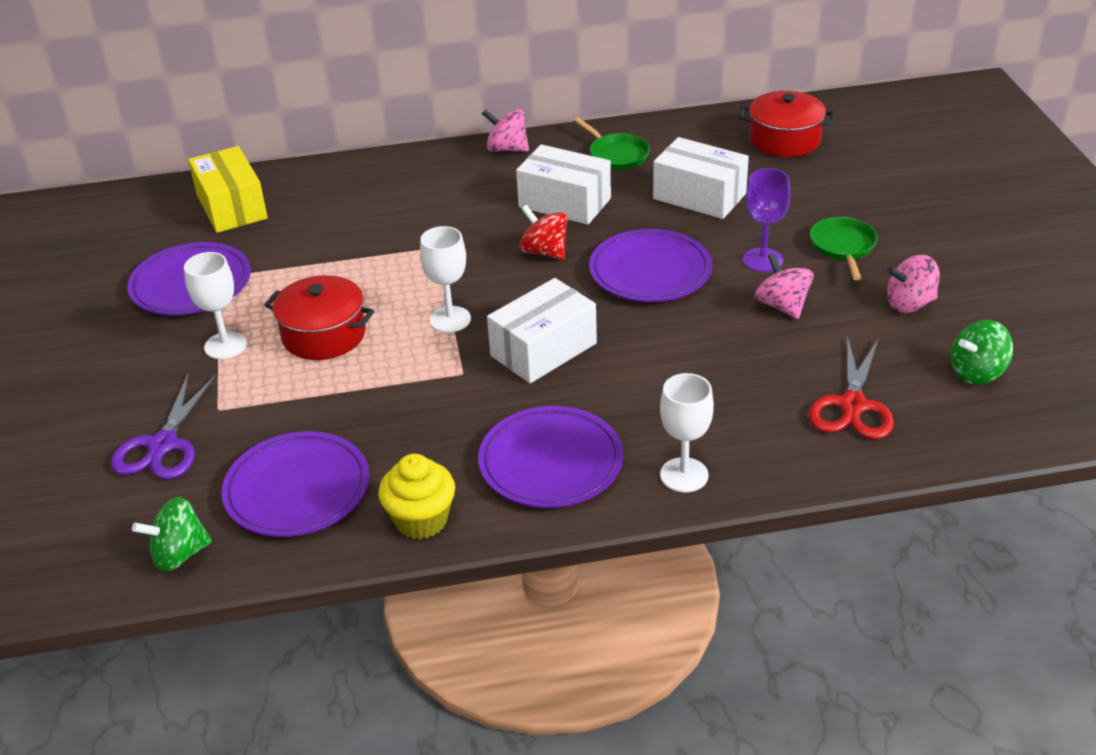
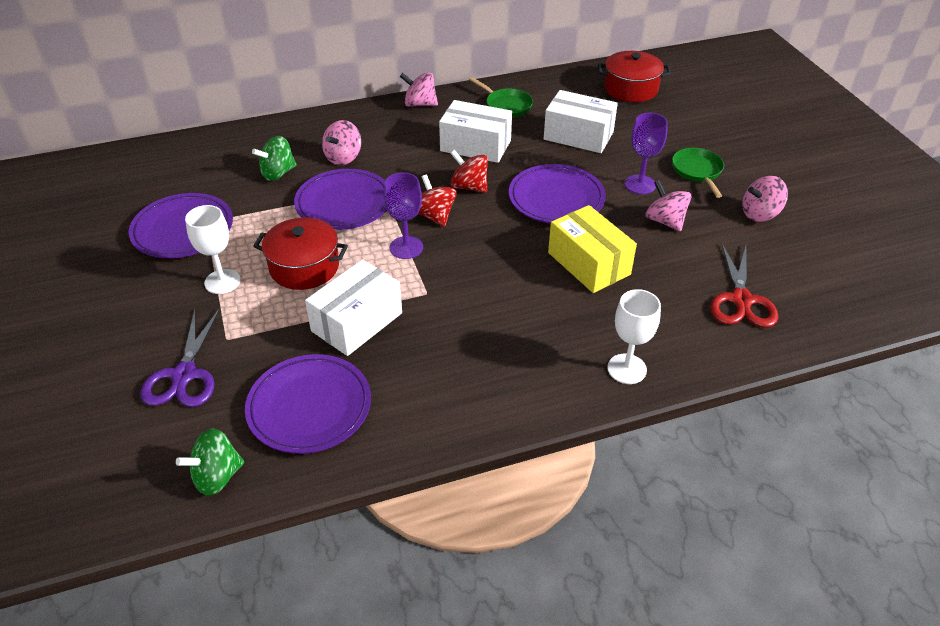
camera: 10 degrees left, 5 degrees up
yellow box [188,146,268,233] -> yellow box moved to [548,205,637,293]
yellow cupcake [378,454,455,539] -> none
white goblet [420,226,471,333] -> purple goblet [384,172,423,259]
purple plate [478,406,623,508] -> purple plate moved to [294,169,387,230]
white box [487,278,597,383] -> white box moved to [305,259,402,356]
green spinning top [951,320,1013,385] -> green spinning top moved to [252,136,297,181]
none -> pink spinning top [322,120,361,165]
none -> red spinning top [418,175,457,227]

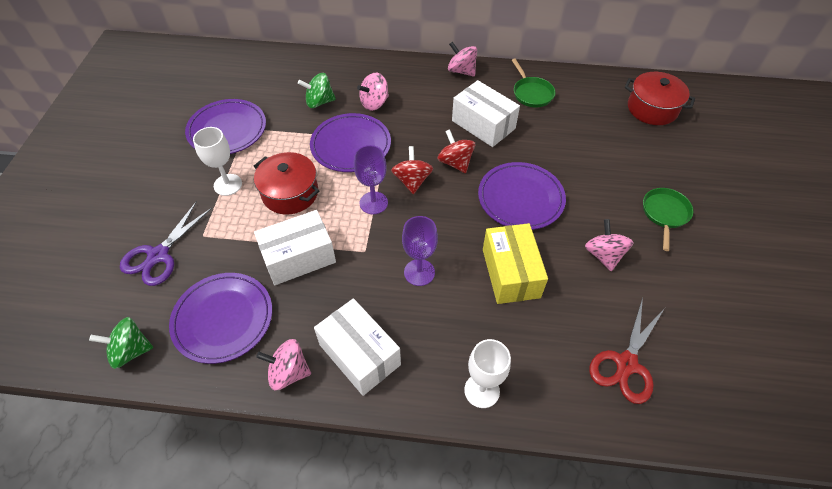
camera: 25 degrees right, 10 degrees up
white box [544,90,618,153] -> white box moved to [314,298,401,396]
purple goblet [625,113,668,194] -> purple goblet moved to [402,216,438,286]
pink spinning top [742,176,788,222] -> pink spinning top moved to [256,339,311,391]

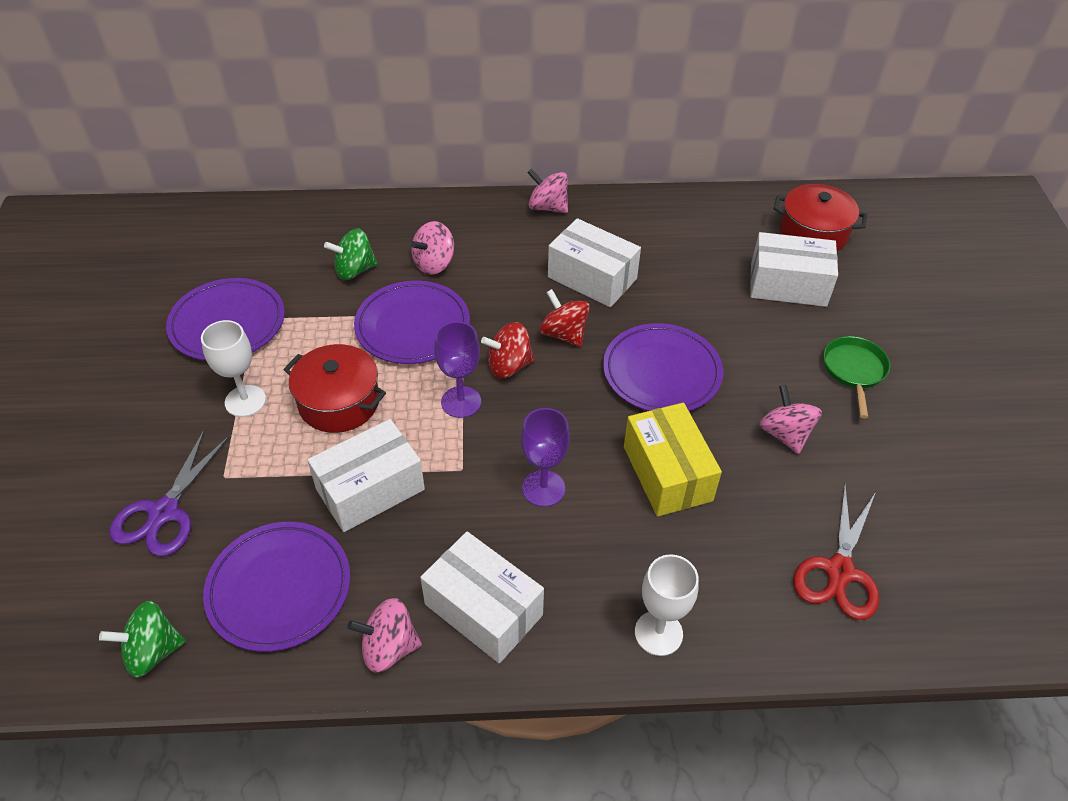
camera: 10 degrees left, 5 degrees down
red spinning top [391,146,433,194] -> red spinning top turned 90 degrees counterclockwise [481,322,535,378]
green pan [512,59,555,107] -> none
none -> white box [750,232,838,307]

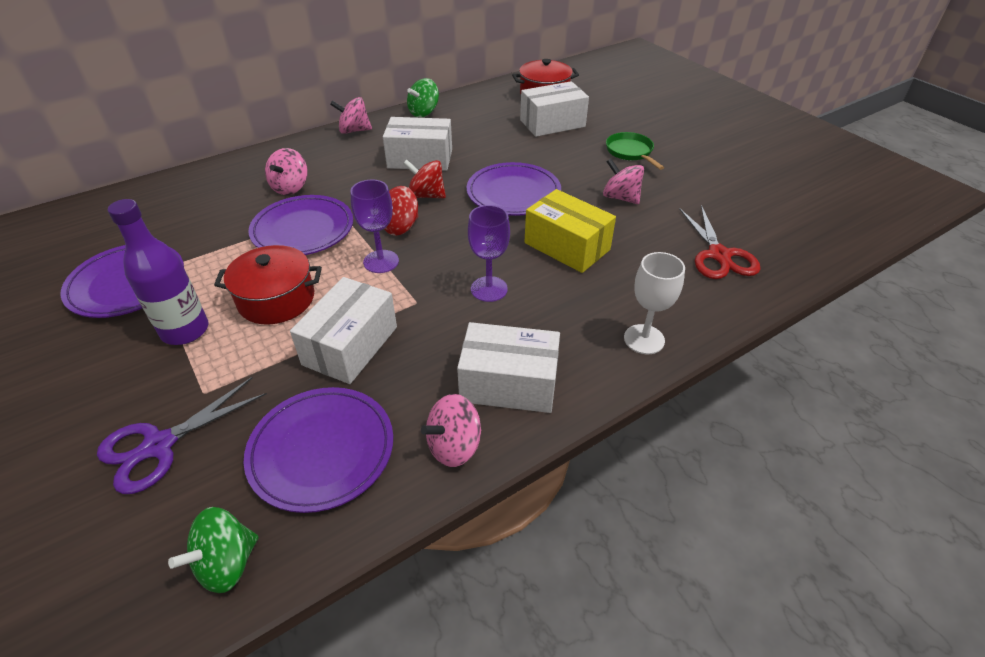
camera: 30 degrees left, 5 degrees down
purple scissors [109,430,230,557] -> purple scissors turned 60 degrees clockwise [97,377,267,494]
white goblet [201,320,266,417] -> purple bottle [108,199,208,345]
green spinning top [324,229,378,280] -> green spinning top moved to [407,78,439,117]

